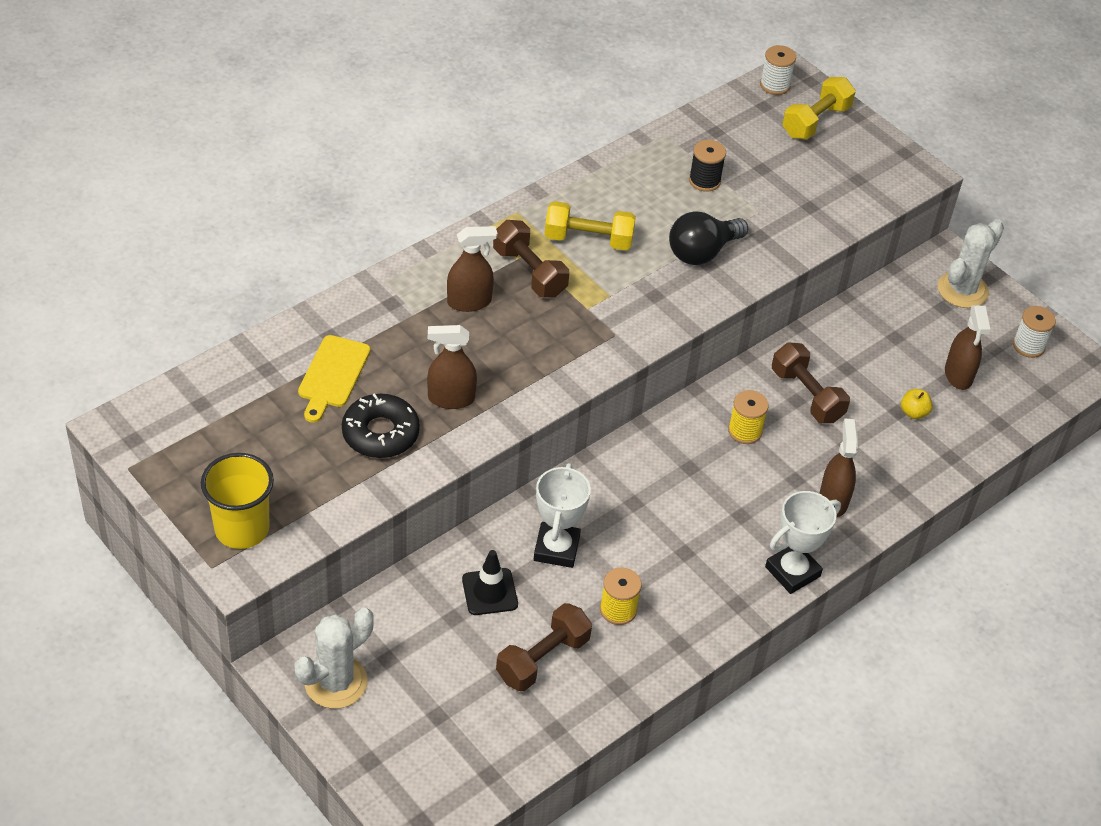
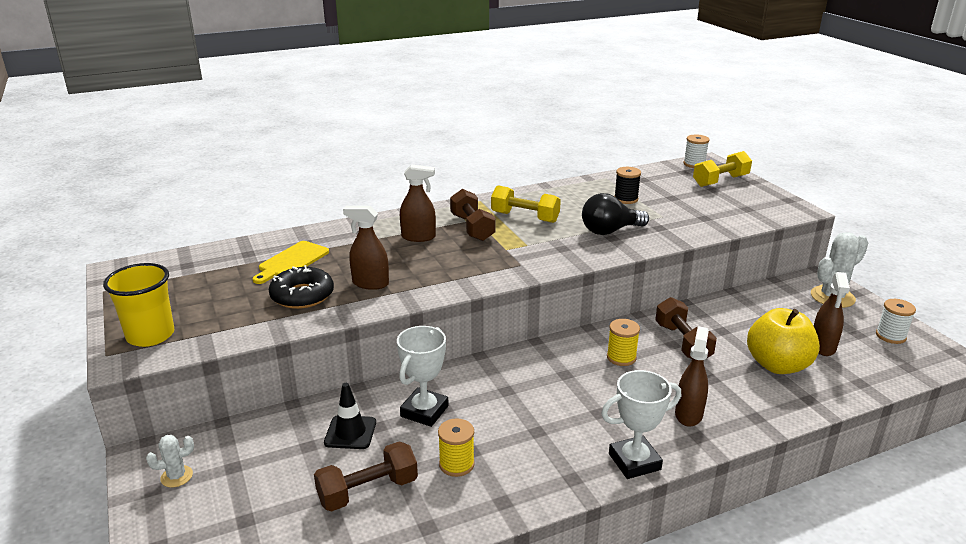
camera: 20 degrees right, 20 degrees down
white cactus [295,608,374,709] -> white cactus [146,435,194,488], size x0.53
yellow apple [901,389,933,419] -> yellow apple [747,308,820,374], size x2.42

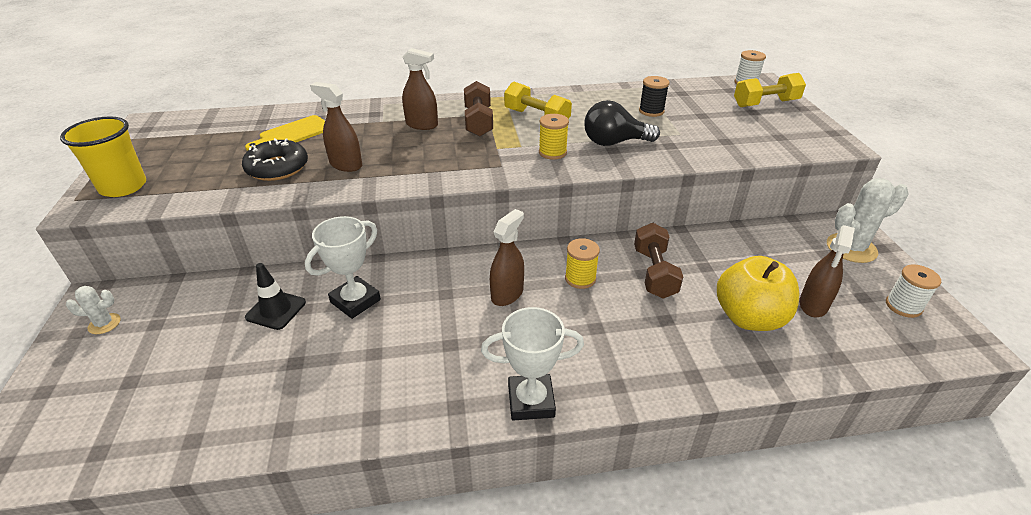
camera: 15 degrees right, 10 degrees up
brown dumbbell [314,441,418,512] -> none
yellow spool [438,418,475,477] -> yellow spool moved to [539,114,569,160]
brown spray bottle [675,326,709,427] -> brown spray bottle moved to [490,209,524,306]

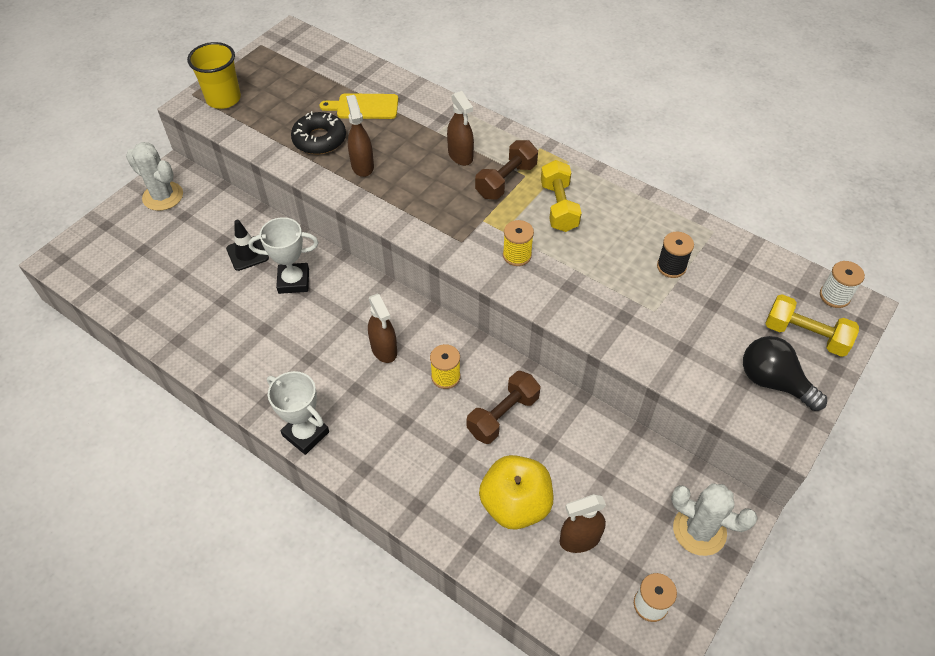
camera: 45 degrees right, 15 degrees up
white cactus [66,286,121,334] -> white cactus [126,142,183,211], size x1.89
brown spray bottle [490,209,524,306] -> brown spray bottle turned 75 degrees clockwise [368,294,397,363]
black light bulb [584,100,660,146] -> black light bulb moved to [743,336,827,411]

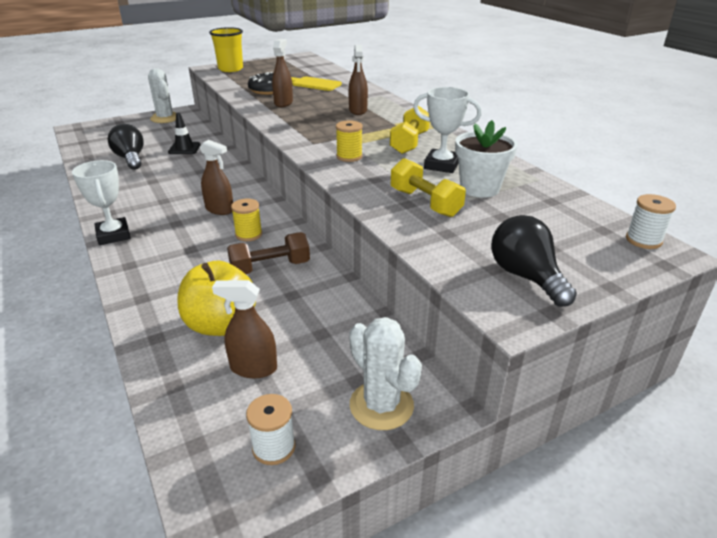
camera: 25 degrees right, 20 degrees down
white trophy [248,217,319,294] -> white trophy moved to [413,87,482,173]
brown spray bottle [368,294,397,363] -> brown spray bottle turned 60 degrees counterclockwise [200,140,233,215]
brown dumbbell [475,140,538,200] -> none
black spool [657,232,694,278] -> white flower pot [455,120,518,198]
yellow dumbbell [765,294,859,357] -> yellow dumbbell moved to [391,158,466,217]
none -> black light bulb [108,124,143,170]

